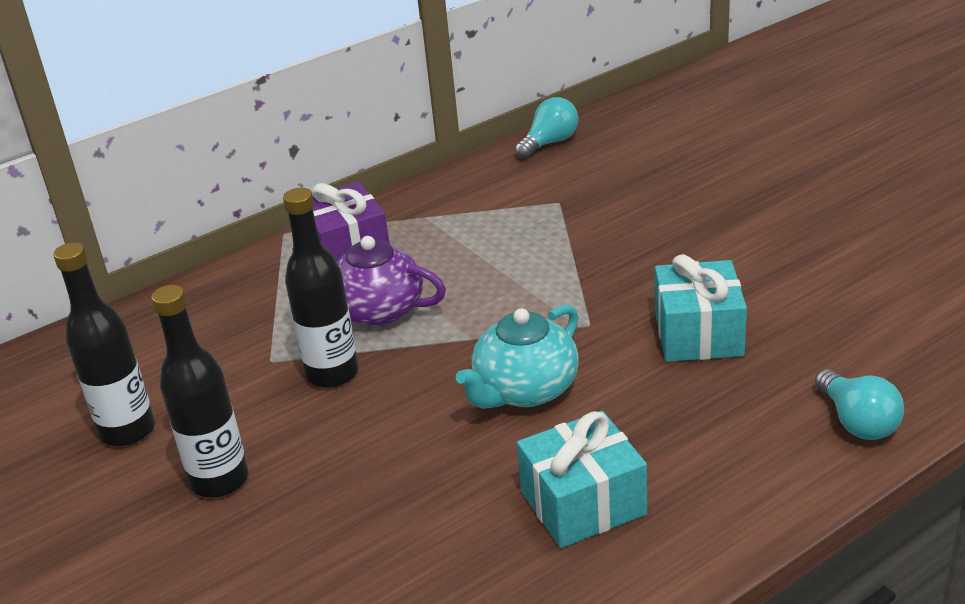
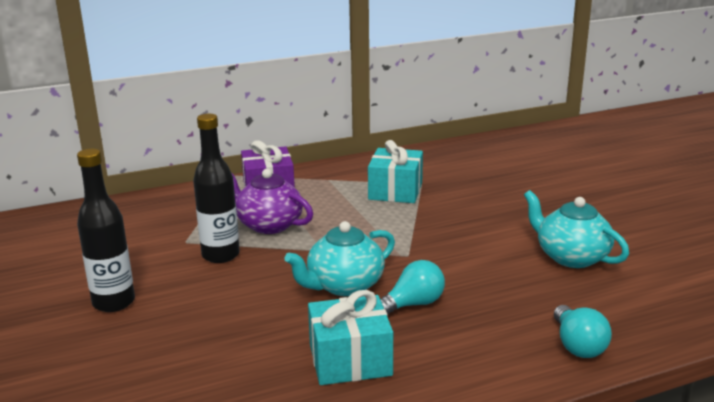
camera: 10 degrees right, 10 degrees down
black bottle [53,243,155,446] -> none
turquoise light bulb [515,97,578,159] -> turquoise light bulb moved to [380,260,445,315]
turquoise gift [655,254,747,362] -> turquoise gift moved to [368,140,423,203]
none -> turquoise teapot [524,190,629,268]

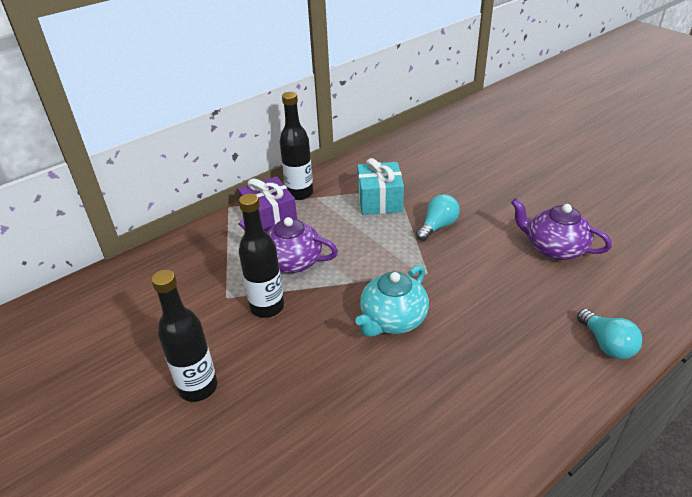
camera: 15 degrees left, 15 degrees up
turquoise gift [308,290,393,385] -> none
turquoise light bulb [380,260,445,315] -> turquoise light bulb moved to [416,194,460,241]
turquoise teapot [524,190,629,268] -> purple teapot [511,198,612,260]
none -> black bottle [280,92,313,200]

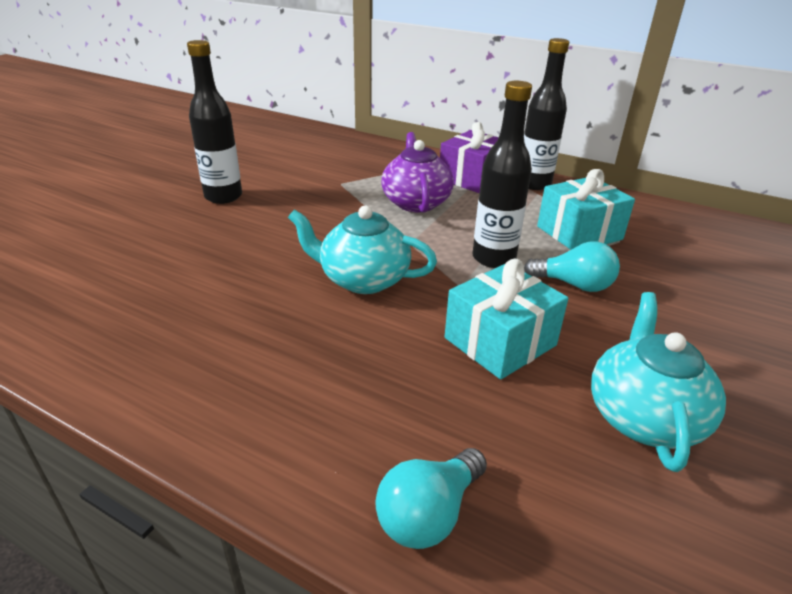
camera: 65 degrees right, 5 degrees down
black bottle [239,193,284,318] -> black bottle moved to [472,81,532,268]
purple teapot [511,198,612,260] -> turquoise teapot [591,292,726,472]
none -> turquoise gift [445,259,568,380]

